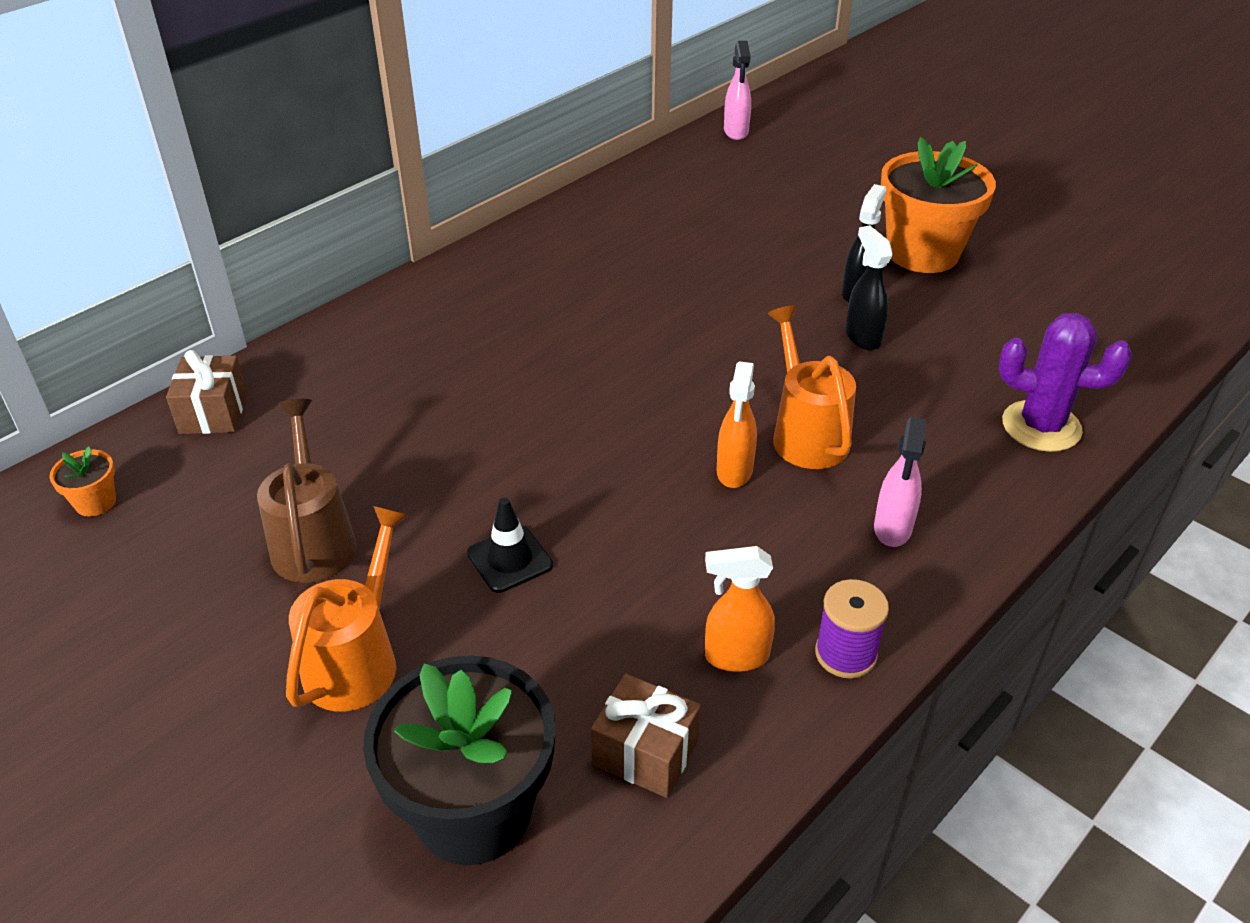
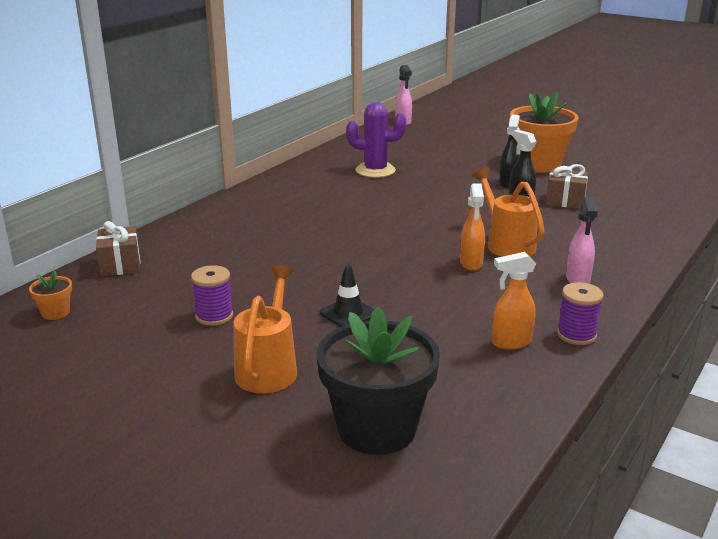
camera: 10 degrees left, 15 degrees down
brown watering can [257,399,357,583] -> purple spool [191,265,233,326]
brown gift [591,674,701,798] -> brown gift moved to [546,164,588,209]
purple cactus [999,313,1132,452] -> purple cactus moved to [346,102,406,178]

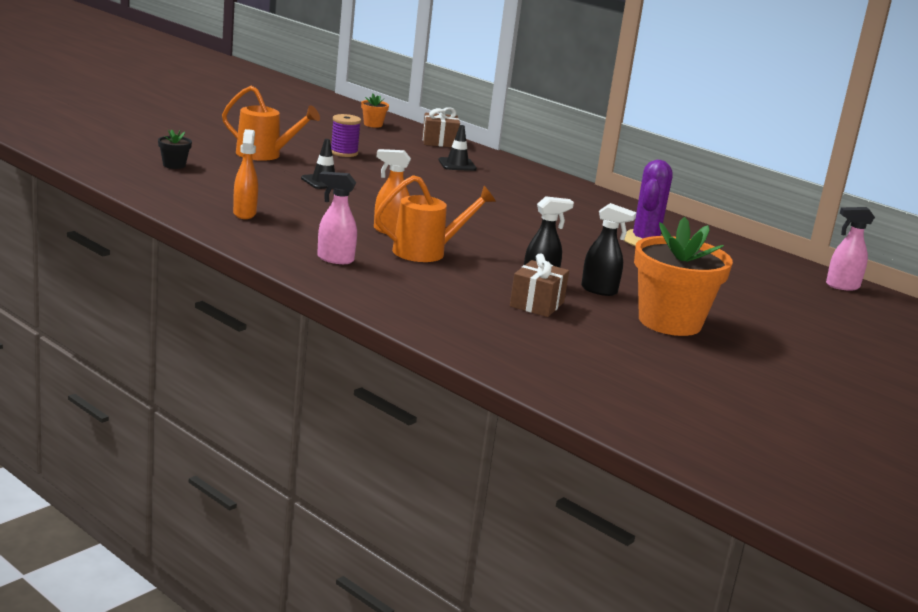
camera: 95 degrees right, 5 degrees down
black flower pot [317,307,440,455] -> black flower pot [158,129,192,169], size x0.42
purple spool [557,282,603,345] -> none
none -> black traffic cone [438,125,477,171]

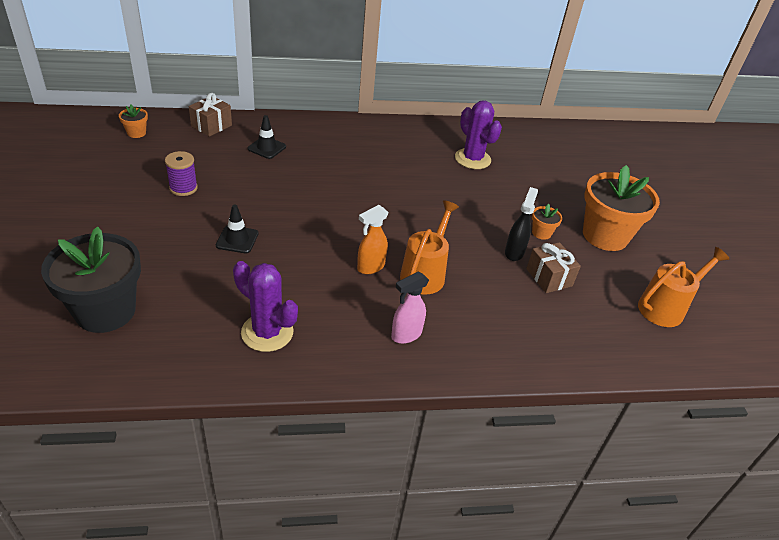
camera: 50 degrees left, 20 degrees up
black flower pot [158,129,192,169] -> black flower pot [41,227,141,333], size x2.36
orange watering can [222,86,320,161] -> orange watering can moved to [638,247,730,327]
orange spray bottle [233,129,258,219] -> purple cactus [233,261,298,352]
black spray bottle [581,203,637,296] -> orange flower pot [532,204,562,240]
pink spray bottle [826,207,875,291] -> none

